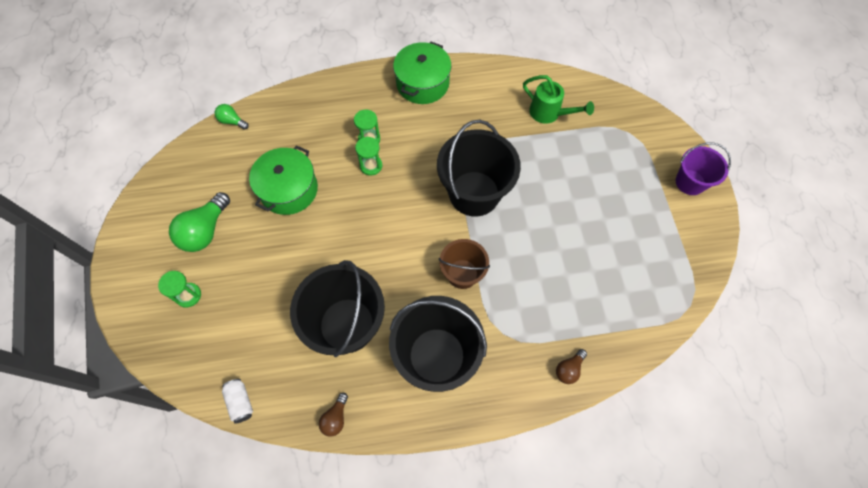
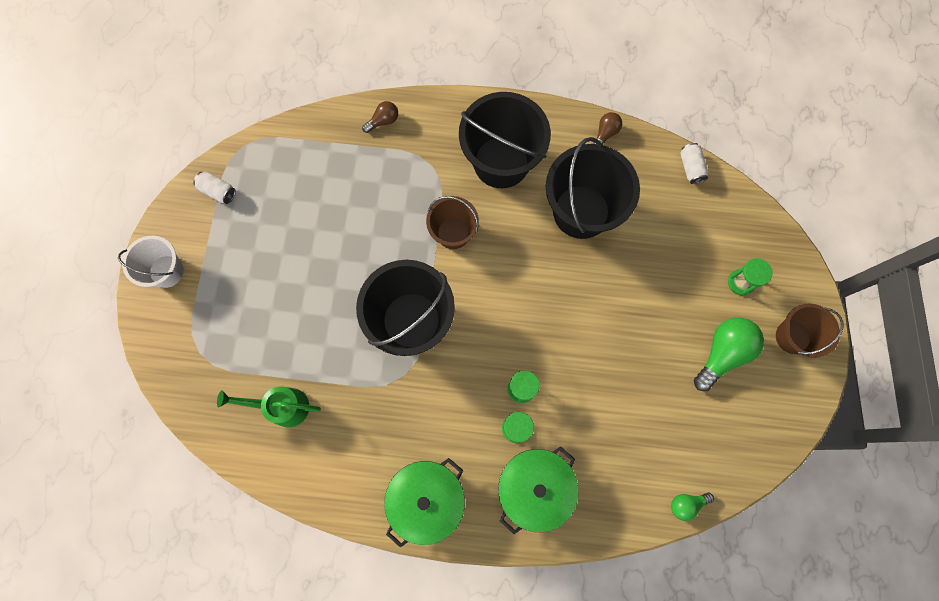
camera: 165 degrees left, 10 degrees up
green light bulb [215,104,249,130] -> green light bulb turned 120 degrees clockwise [671,493,714,521]
green pot [249,145,318,215] -> green pot moved to [498,446,578,534]
green watering can [523,75,594,124] -> green watering can turned 45 degrees counterclockwise [217,387,321,427]
purple bucket [676,142,731,195] -> white bucket [118,236,184,288]
none -> white can [193,171,236,204]
none -> brown bucket [776,303,844,358]

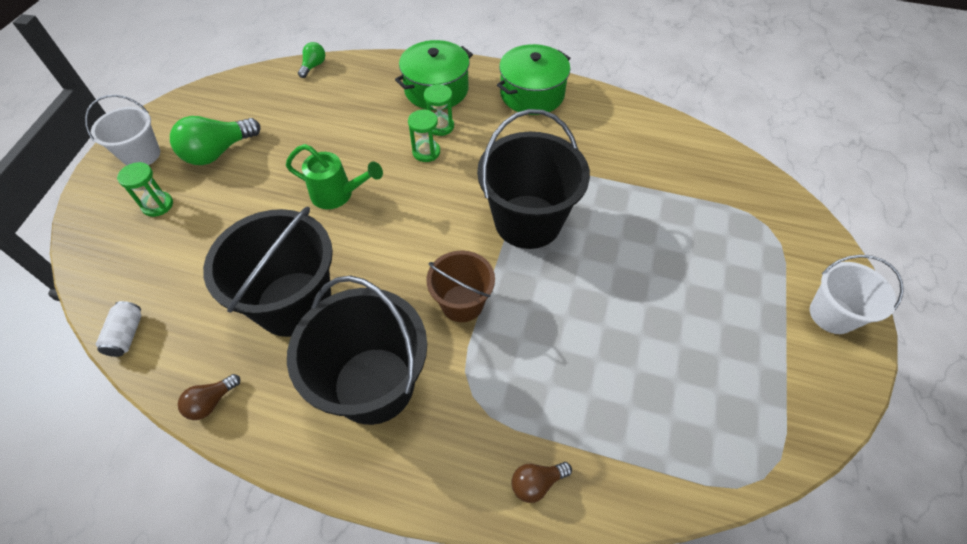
camera: 170 degrees left, 20 degrees down
white can [193,171,236,204] -> none
green watering can [217,387,321,427] -> green watering can moved to [286,144,383,209]
green light bulb [671,493,714,521] -> green light bulb turned 60 degrees counterclockwise [298,42,325,78]
brown bucket [776,303,844,358] -> white bucket [85,95,160,166]

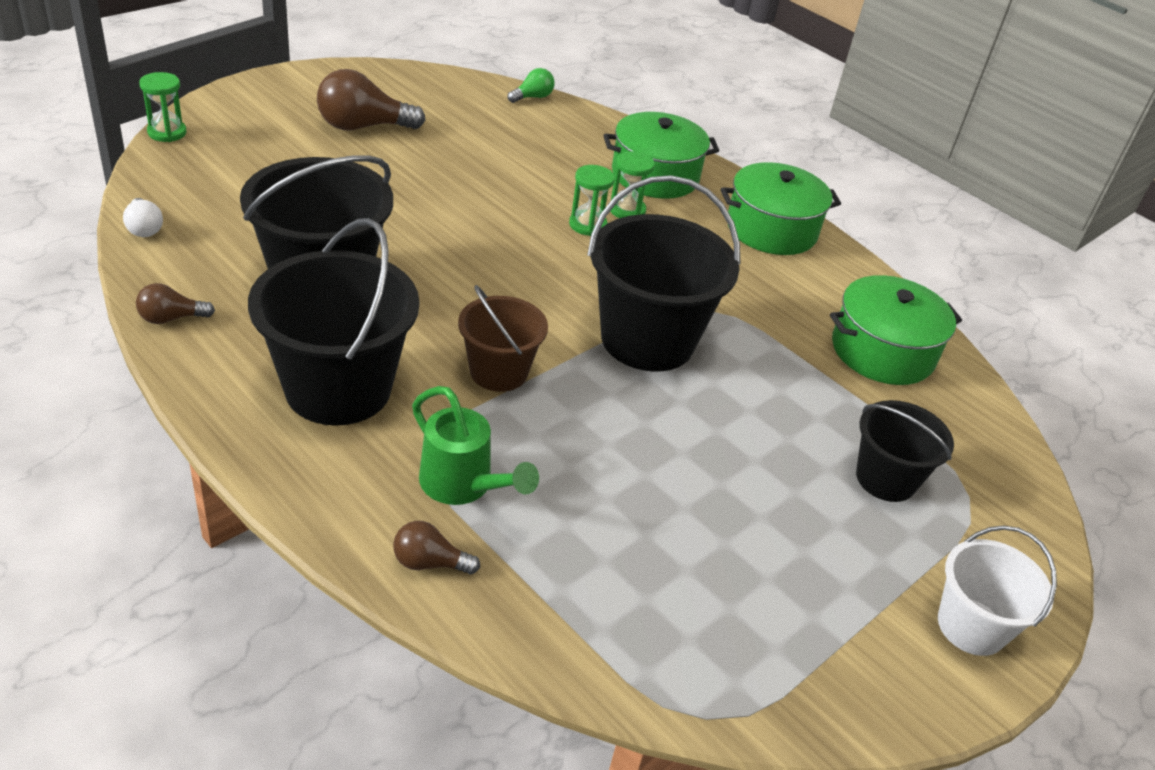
camera: 25 degrees right, 15 degrees down
white bucket [85,95,160,166] -> none
white can [96,301,141,357] -> white light bulb [123,198,163,237]
green hourglass [117,162,173,217] -> green hourglass moved to [139,72,187,142]
green light bulb [170,116,261,165] -> brown light bulb [317,69,425,130]
green watering can [286,144,383,209] -> green watering can moved to [412,386,539,505]
none -> green pot [830,275,962,385]
none -> black bucket [856,400,954,502]

